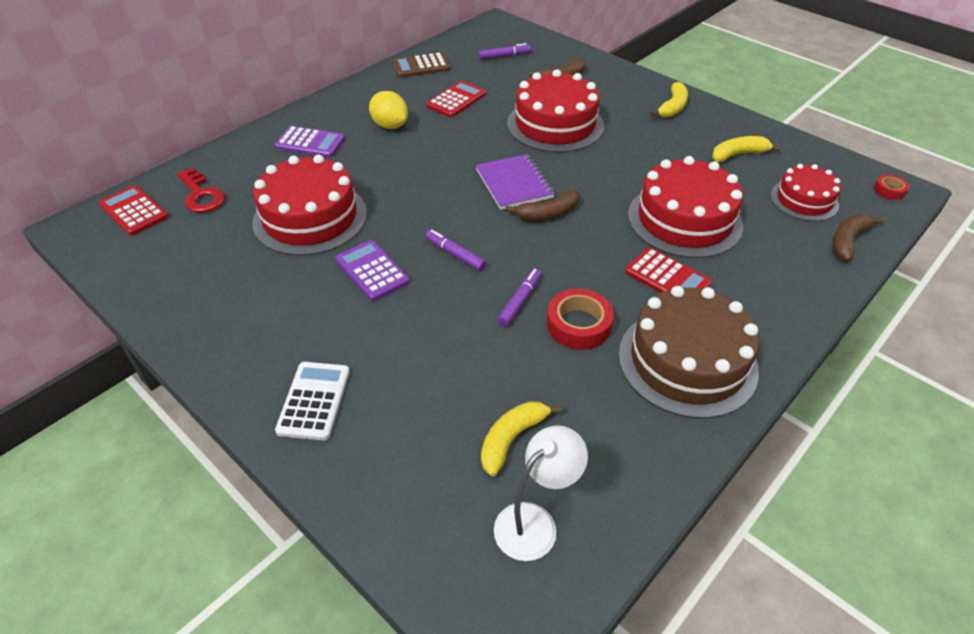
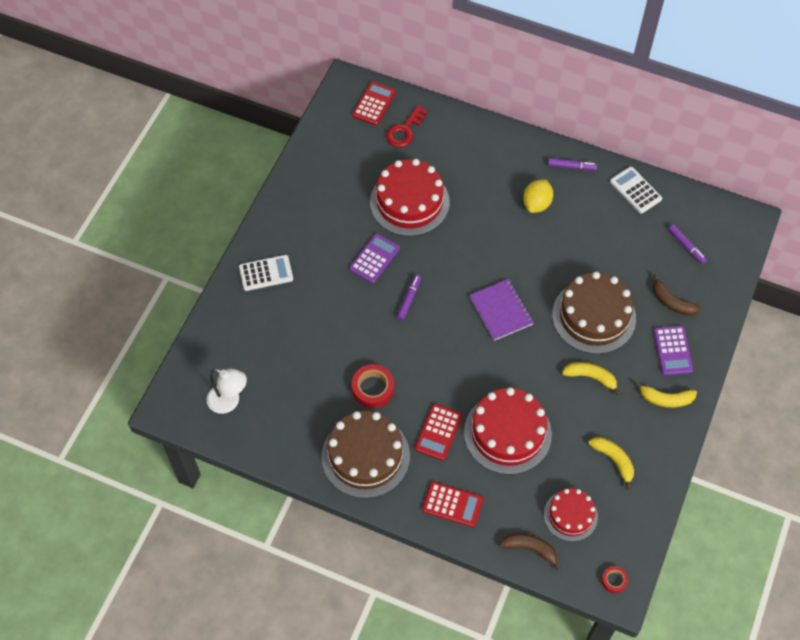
camera: 70 degrees right, 15 degrees up
purple calculator [274,126,345,157] -> purple calculator moved to [653,326,693,375]
brown calculator [392,52,450,77] -> white calculator [610,167,662,214]
red calculator [426,81,486,117] -> red calculator moved to [422,482,483,527]
purple notebook [476,154,555,210] -> purple notebook turned 75 degrees counterclockwise [469,279,534,341]
yellow banana [481,401,562,476] -> yellow banana moved to [562,362,620,396]
purple marker [498,268,541,326] -> purple marker moved to [548,158,597,170]
brown banana [505,189,580,221] -> none
red cake [507,69,604,152] -> brown cake [552,272,636,354]

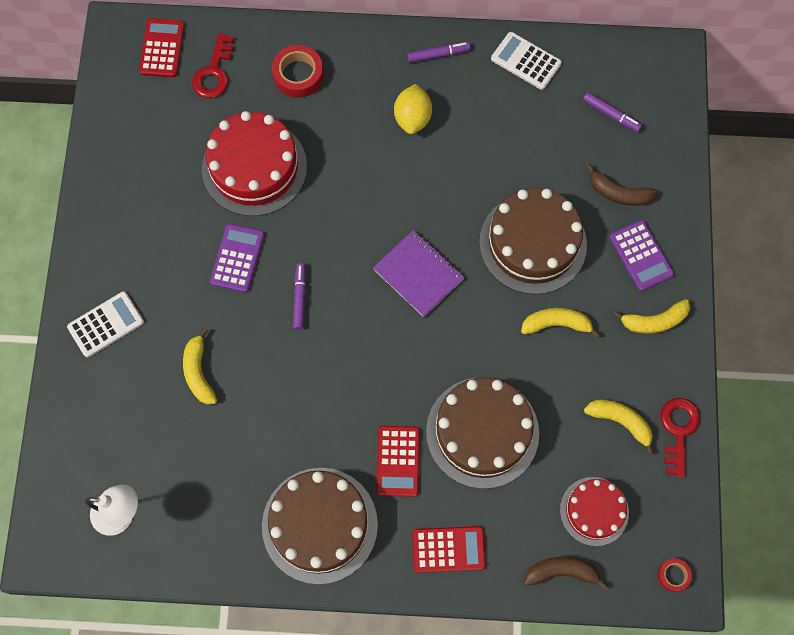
camera: 20 degrees left, 10 degrees up
red tape [352,364,394,408] -> red tape moved to [272,45,324,98]
red cake [464,387,552,475] -> brown cake [426,377,539,489]
none -> yellow banana [183,328,217,405]
none -> red key [661,398,700,477]

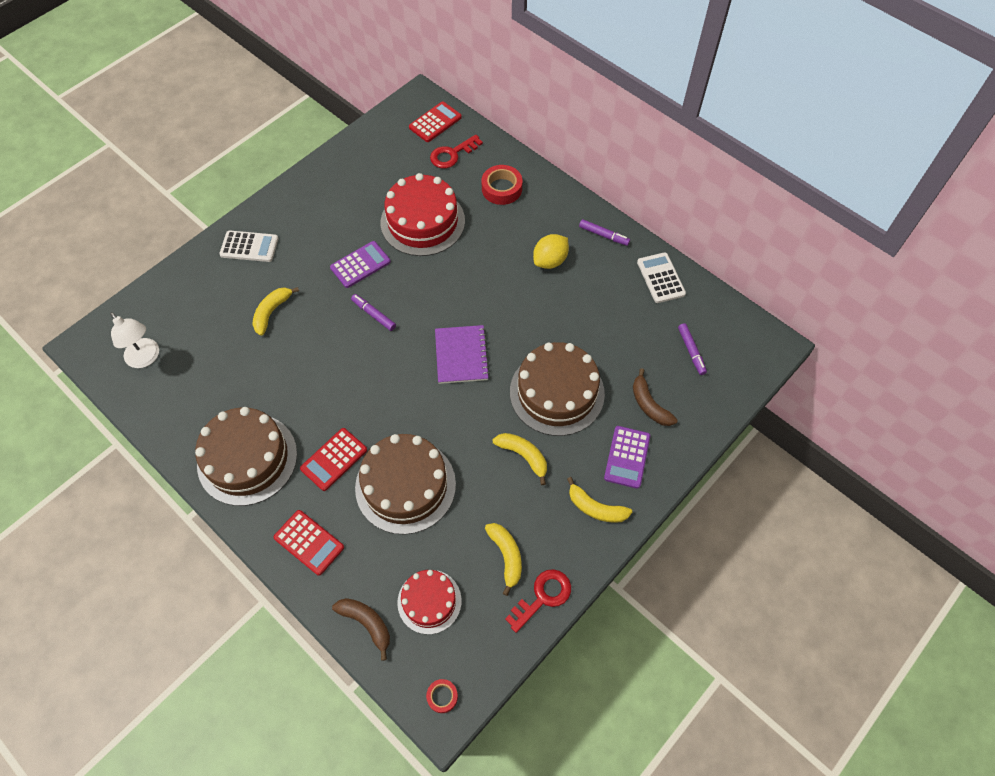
camera: 40 degrees right, 10 degrees down
purple marker [293,263,306,330] -> purple marker turned 90 degrees counterclockwise [351,294,396,331]

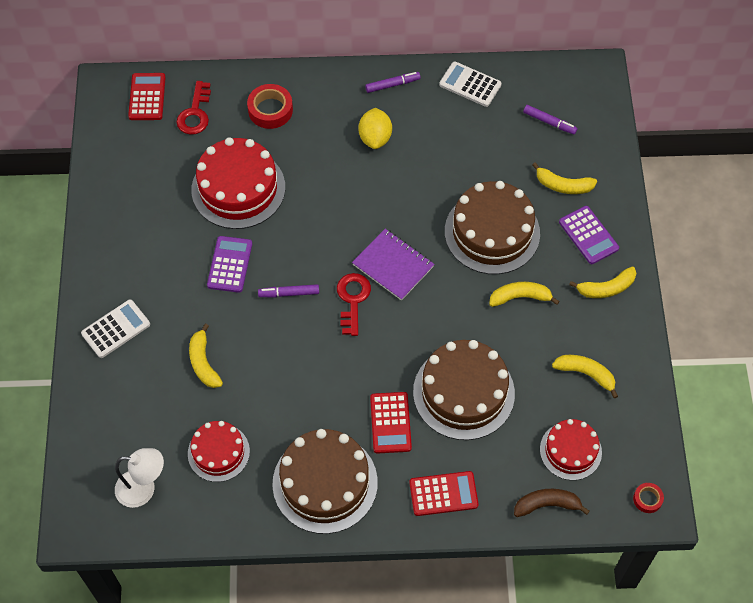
camera: 45 degrees left, 0 degrees up
red key [505,569,571,633] -> red key moved to [337,273,371,336]
brown banana [633,368,678,426] -> yellow banana [532,162,597,194]
none -> red cake [188,421,250,482]

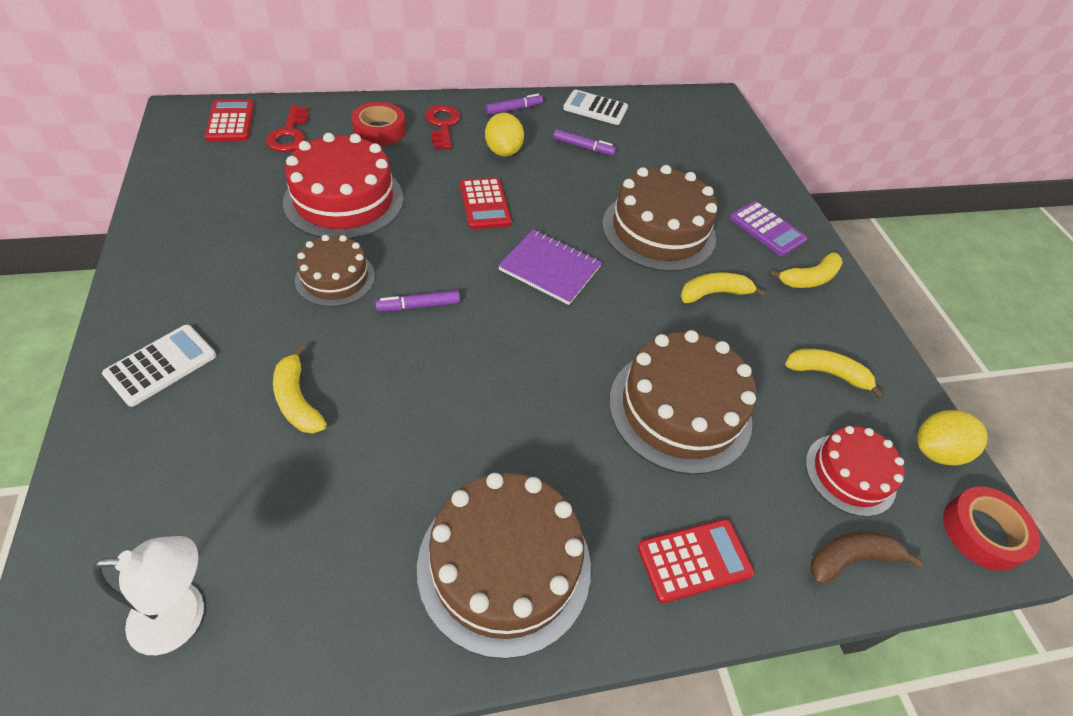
camera: 15 degrees left, 10 degrees down
red cake [188,421,250,482] -> none
purple calculator [207,236,252,293] -> brown cake [295,235,375,307]
red key [337,273,371,336] -> red key moved to [425,105,461,149]
red calculator [370,392,412,454] -> red calculator moved to [460,178,512,229]
purple marker [523,105,578,135] -> purple marker moved to [553,129,616,156]
yellow banana [532,162,597,194] -> none
red tape [633,483,664,513] -> red tape [943,487,1040,571], size x1.80
none -> yellow lemon [917,410,988,465]

